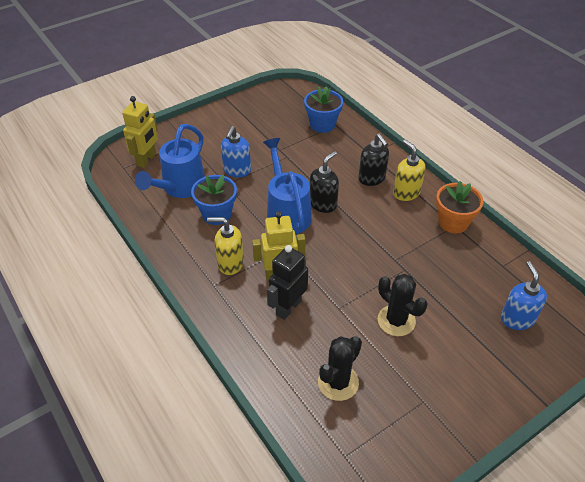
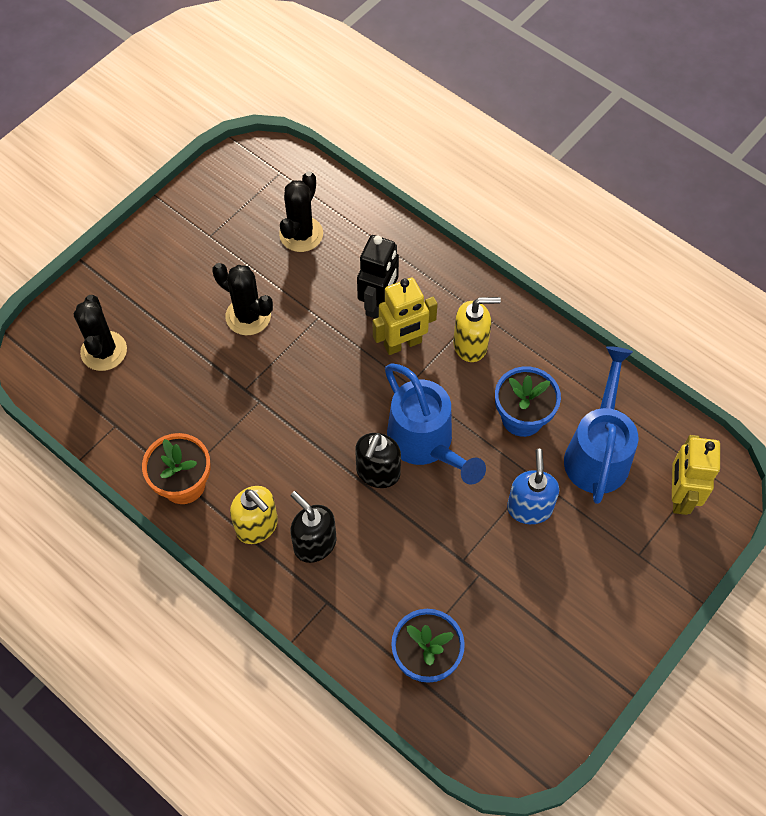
camera: 165 degrees right, 15 degrees up
blue soap dispenser [501,261,547,330] -> black cactus [74,295,127,371]

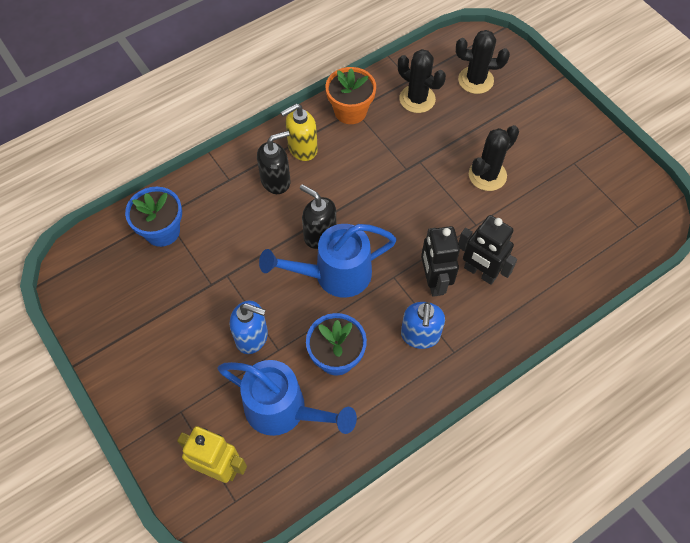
camera: 105 degrees right, 0 degrees up
black cactus [279,171,323,252] -> black cactus moved to [398,49,446,113]
yellow robot [373,278,438,355] -> black robot [421,226,460,297]
yellow soap dispenser [453,297,501,362] -> blue soap dispenser [401,302,445,349]

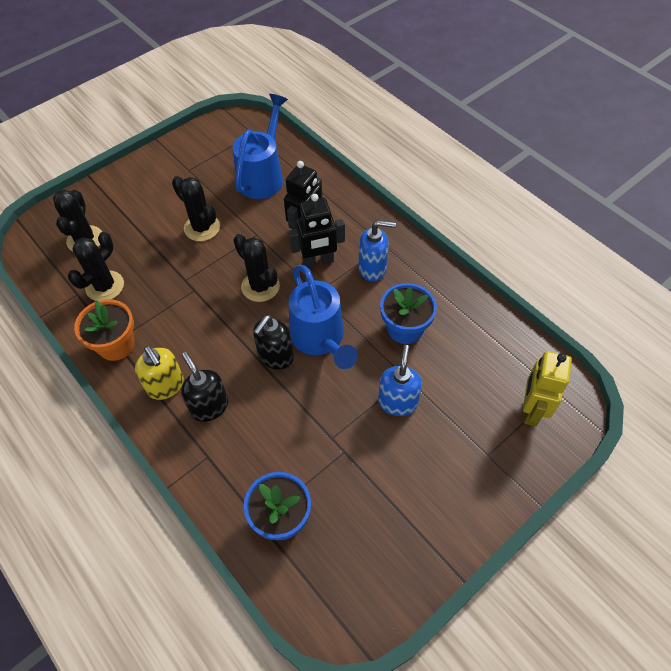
camera: 95 degrees left, 5 degrees down
blue watering can [218,360,357,436] -> blue watering can moved to [233,94,288,199]
none -> black cactus [233,234,280,302]

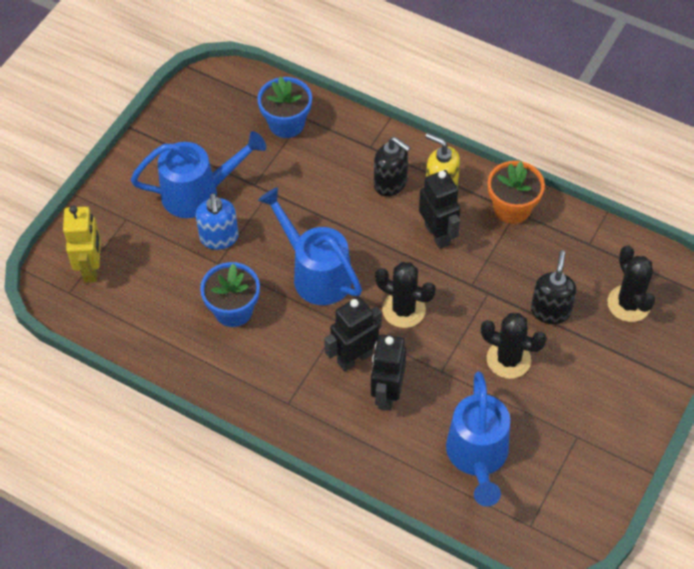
camera: 160 degrees right, 0 degrees up
black cactus [68,232,124,301] -> none
black soap dispenser [253,315,294,370] -> black soap dispenser moved to [531,251,576,324]
blue soap dispenser [358,220,396,282] -> none
none -> blue watering can [131,131,266,218]
none -> black robot [419,170,461,249]

